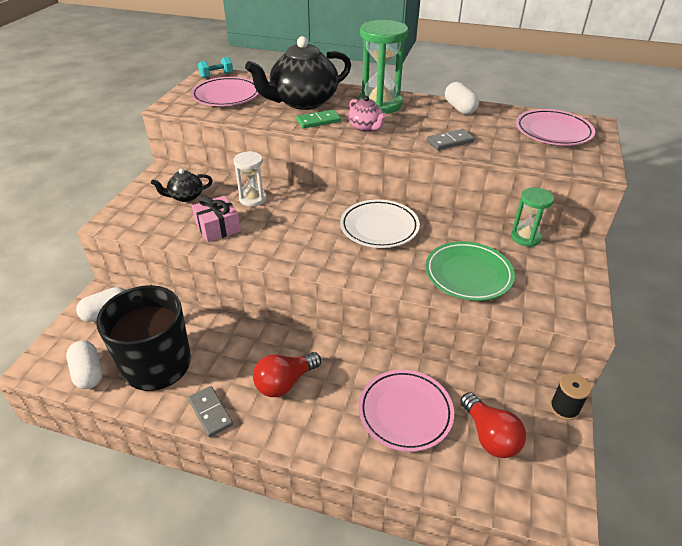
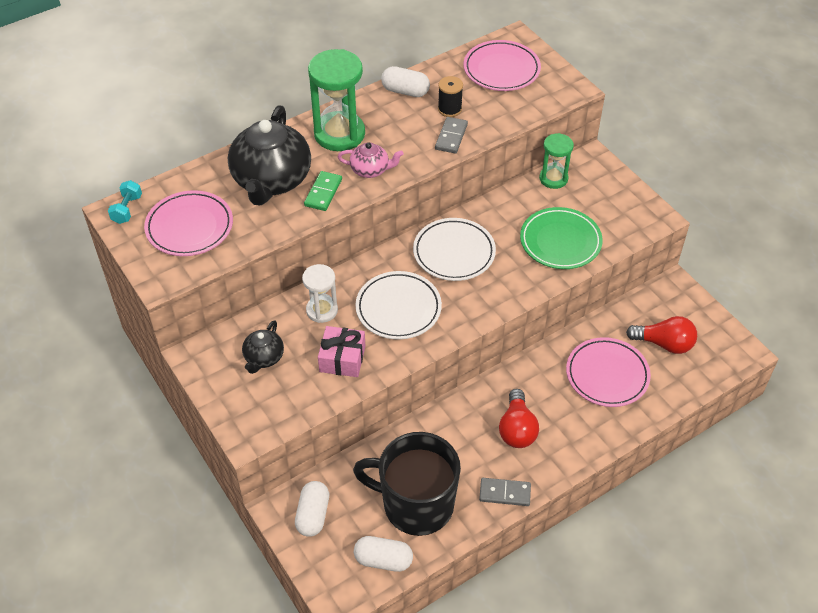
camera: 50 degrees left, 10 degrees up
black spool [550,374,591,420] -> black spool moved to [438,76,463,117]
none -> white plate [355,271,442,340]

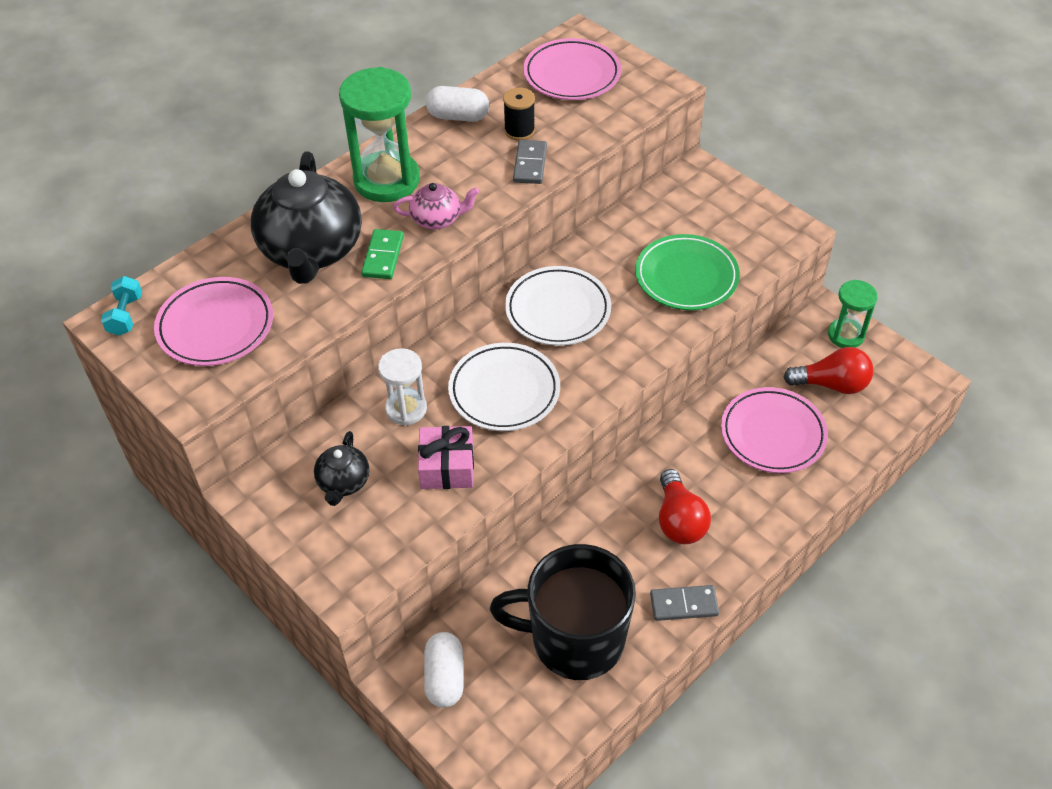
camera: 10 degrees left, 0 degrees up
white capsule [354,536,413,572] -> none
green hourglass [539,133,574,189] -> green hourglass moved to [828,280,878,348]

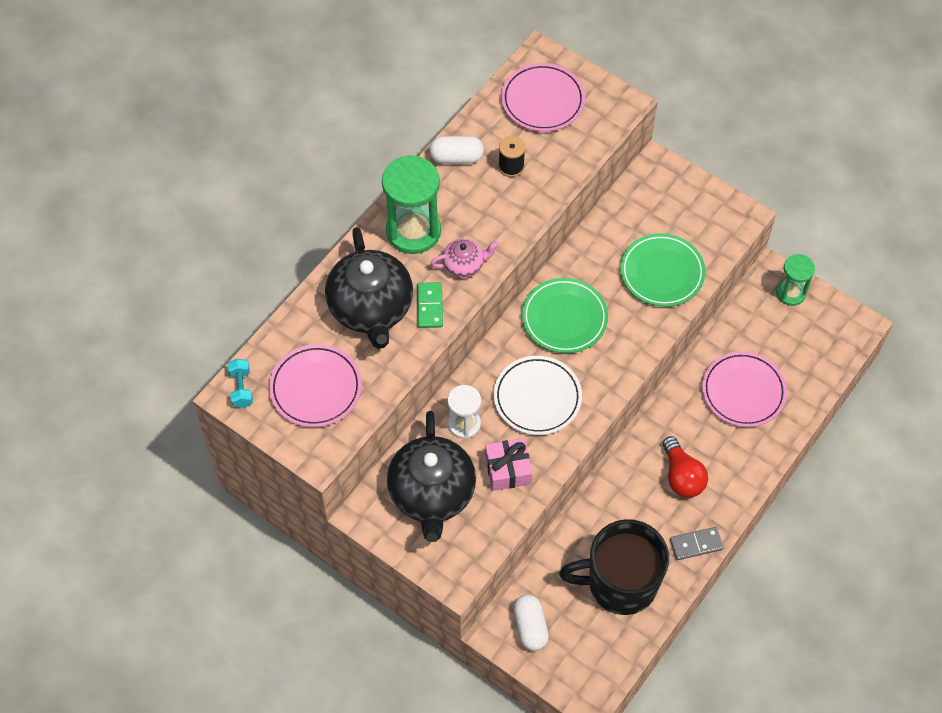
camera: 10 degrees left, 10 degrees up
black teapot [314,431,370,506] -> black teapot [387,411,476,542], size x2.08
white plate [505,266,611,346] -> green plate [522,278,608,353]
grey domino [513,140,547,184] -> none
red light bulb [783,347,873,394] -> none

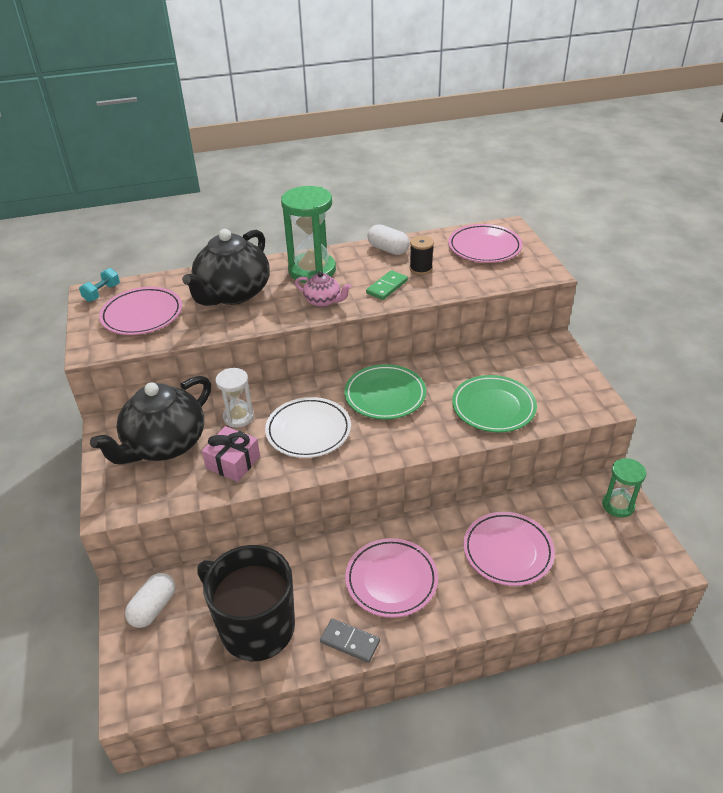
camera: 40 degrees right, 20 degrees down
green domino [417,282,443,328] -> green domino moved to [366,270,408,300]
red light bulb [662,436,708,498] -> pink plate [345,538,438,618]

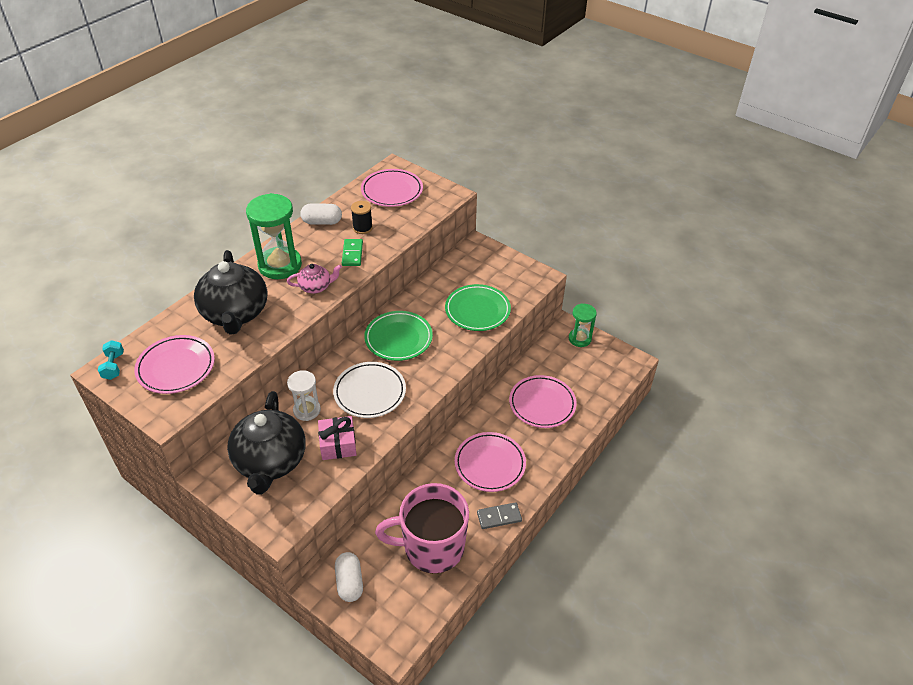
camera: 40 degrees left, 5 degrees up
black mug [197,545,295,662] -> pink mug [375,483,469,574]

